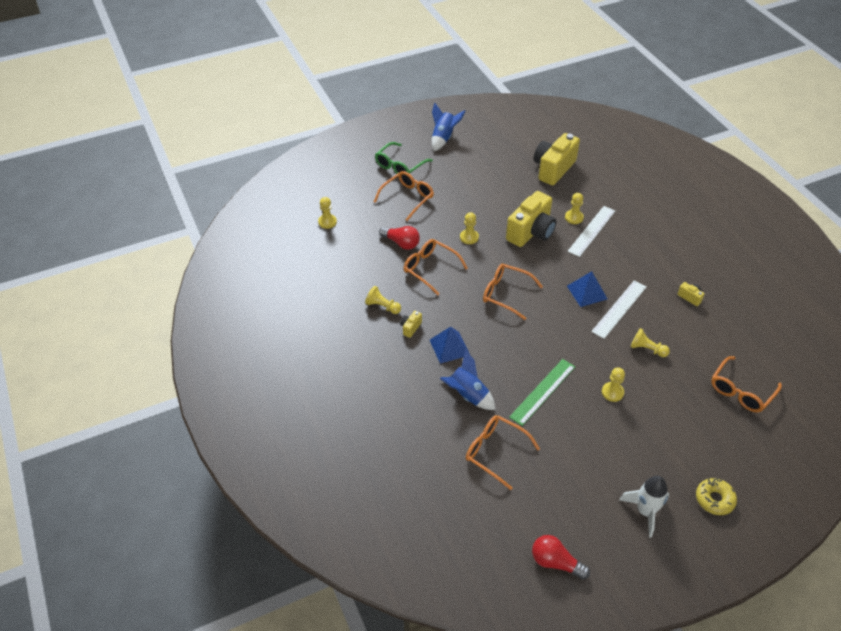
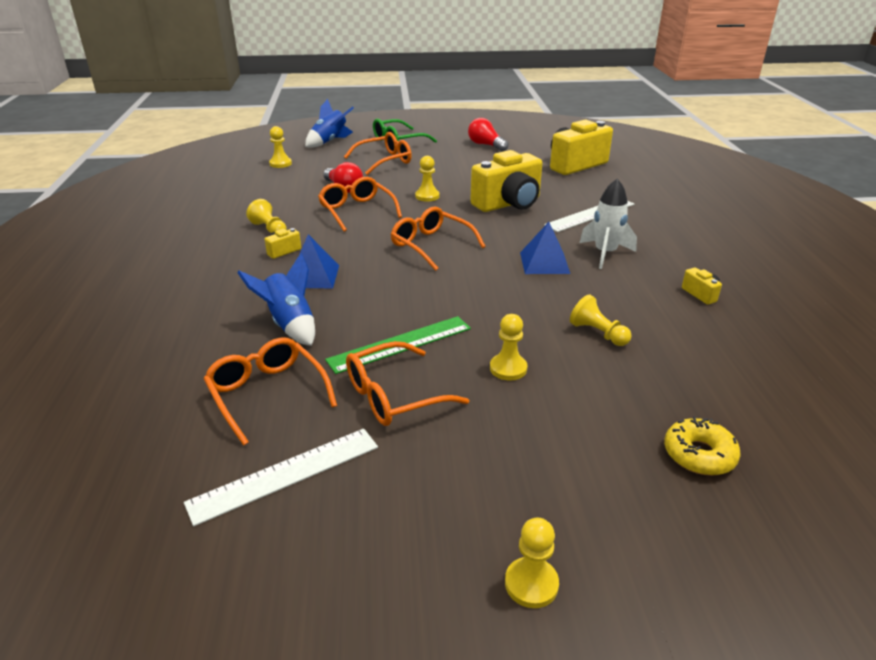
camera: 20 degrees right, 15 degrees down
blue rocket [432,103,466,151] -> blue rocket moved to [305,99,354,148]
red light bulb [532,535,590,580] -> red light bulb moved to [468,118,509,151]
yellow pawn [565,193,584,224] -> yellow pawn moved to [505,518,559,608]
white ruler [591,281,647,339] -> white ruler moved to [184,429,378,526]
white rocket [620,476,669,537] -> white rocket moved to [580,179,637,269]
yellow donut [696,478,737,515] -> yellow donut moved to [664,416,741,475]
orange glasses [711,356,782,412] -> orange glasses moved to [346,341,469,426]

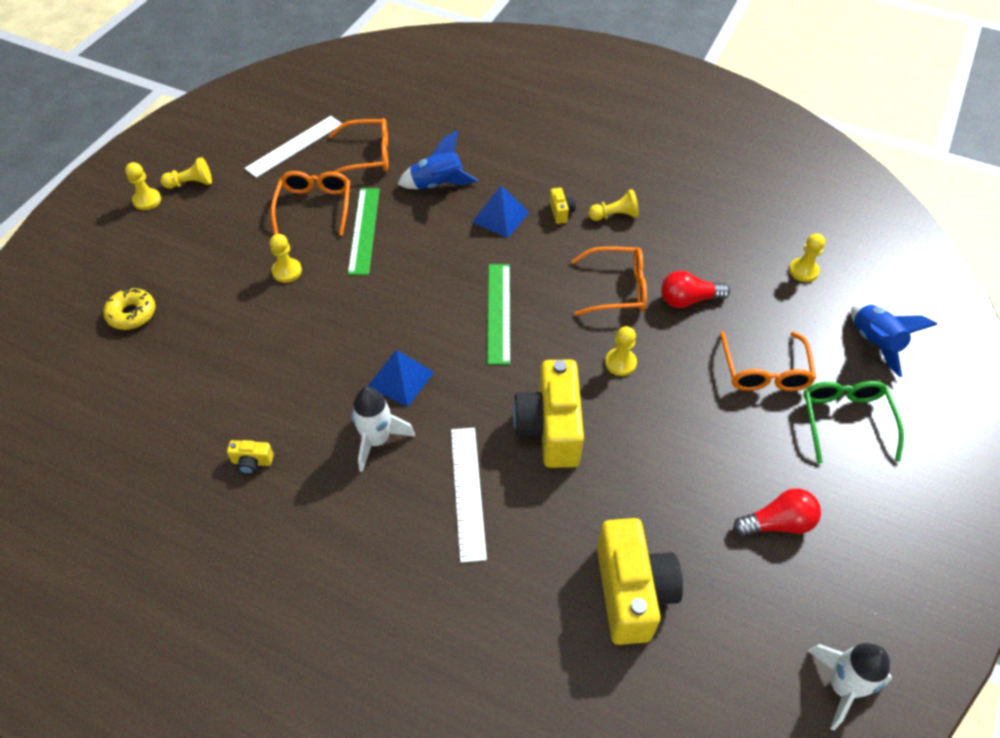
camera: 120 degrees right, 20 degrees up
white ruler [184,429,378,526] -> white ruler turned 45 degrees clockwise [244,116,342,178]
orange glasses [391,207,485,271] -> green ruler [487,264,510,365]
yellow pawn [570,295,632,346] -> yellow pawn moved to [160,157,212,189]
none -> white rocket [808,643,892,730]

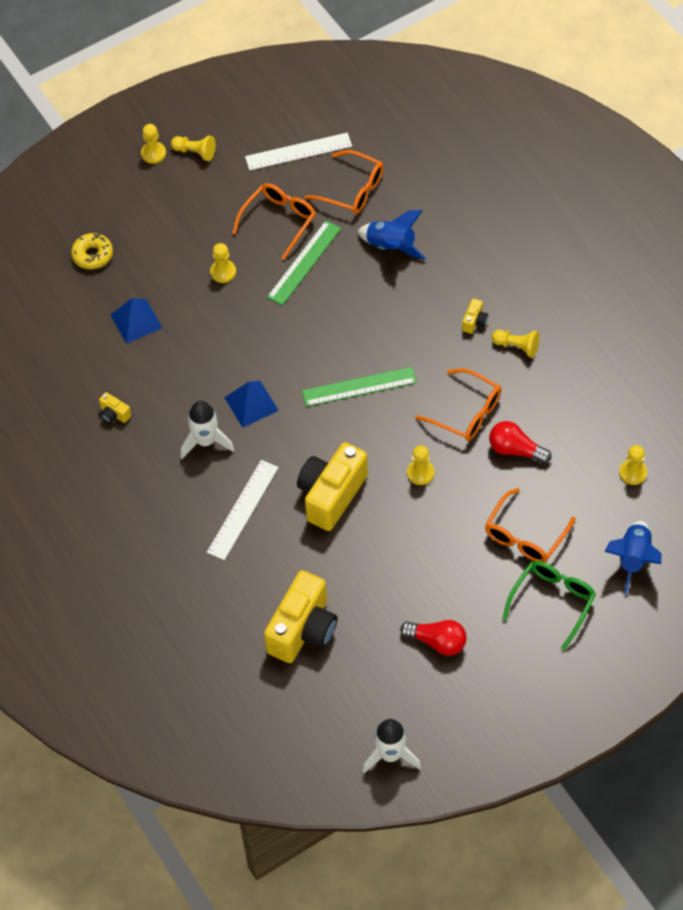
camera: 35 degrees right, 5 degrees up
blue pyramid [472,185,529,238] -> blue pyramid moved to [111,298,162,344]
green ruler [487,264,510,365] -> green ruler turned 45 degrees clockwise [302,367,417,407]

